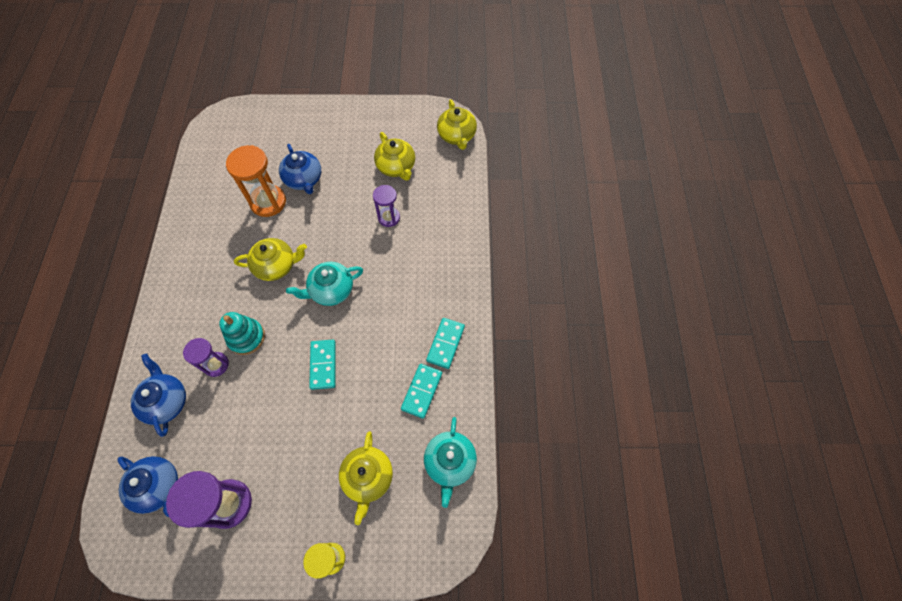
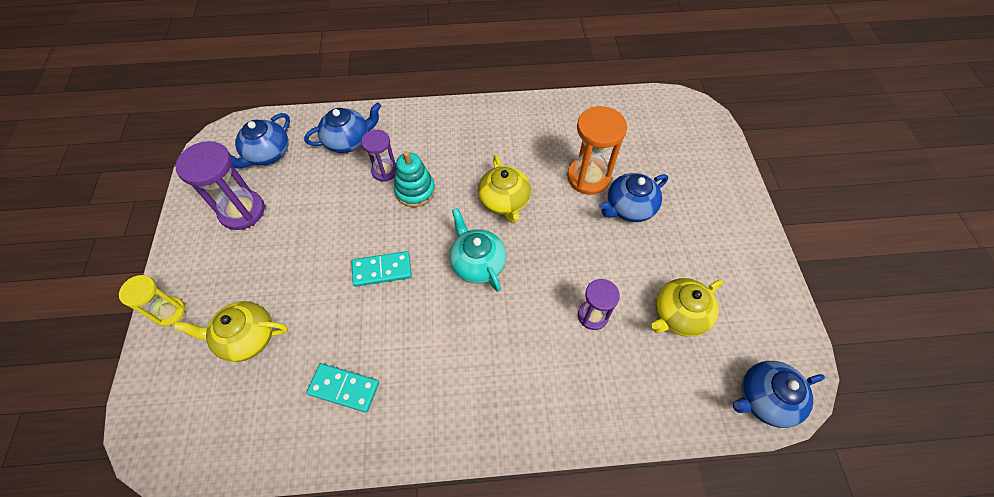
camera: 85 degrees right, 5 degrees down
turquoise teapot [424,417,477,508] -> none
turquoise domino [426,318,465,369] -> none
yellow teapot [437,99,477,150] -> blue teapot [733,361,825,428]

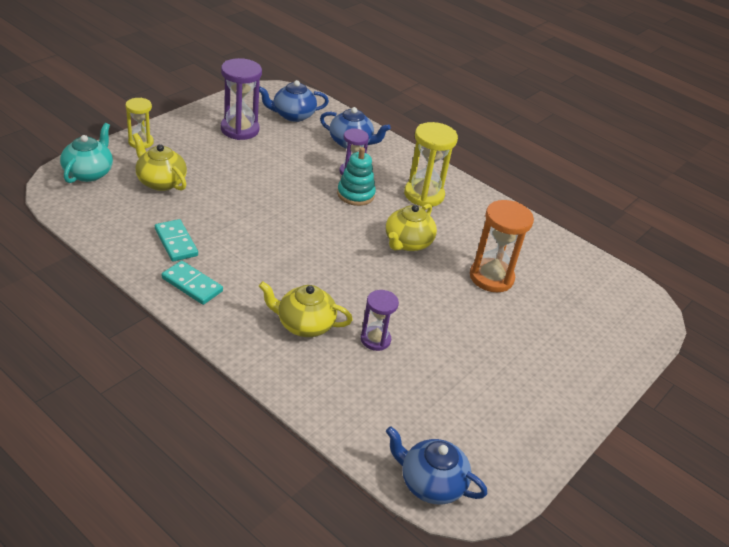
camera: 40 degrees right, 20 degrees down
turquoise domino [352,251,412,287] -> turquoise domino moved to [162,261,223,305]
turquoise teapot [449,208,506,291] -> turquoise teapot moved to [60,123,113,183]
blue teapot [599,173,668,222] -> none
yellow teapot [651,278,723,337] -> yellow teapot moved to [259,281,353,337]
none -> yellow hourglass [404,122,458,207]

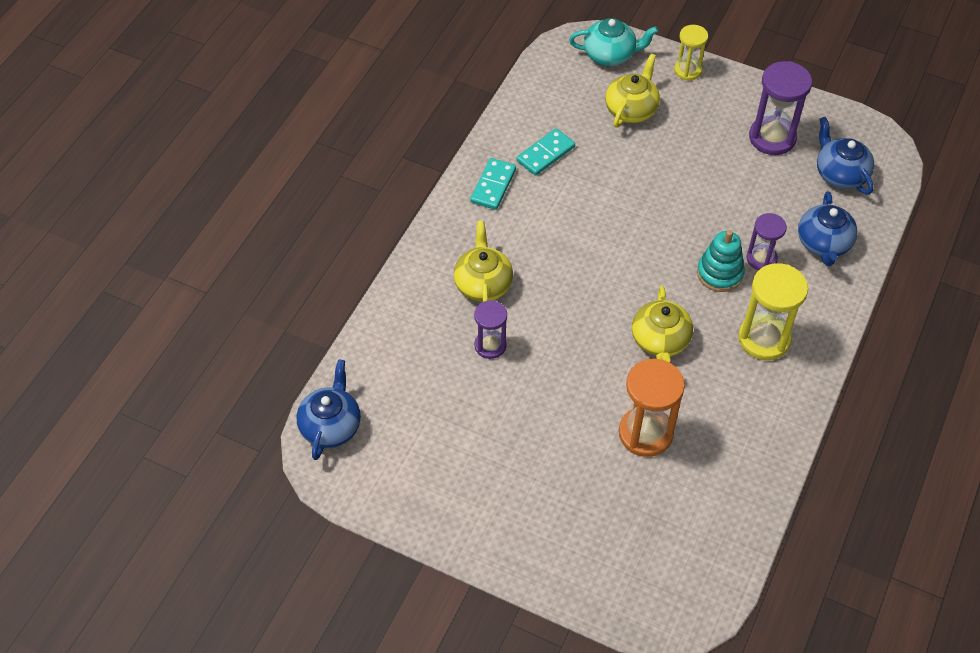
camera: 80 degrees right, 15 degrees up
yellow teapot [386,204,437,251] -> yellow teapot turned 105 degrees counterclockwise [632,286,693,363]

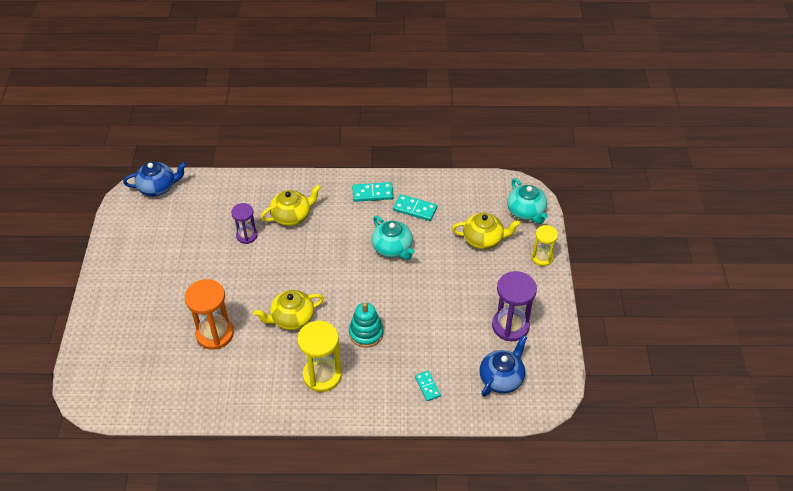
camera: 65 degrees right, 5 degrees down
purple hourglass [746,213,787,270] -> none
blue teapot [798,191,858,266] -> turquoise domino [415,371,441,401]
none -> turquoise teapot [372,216,415,260]

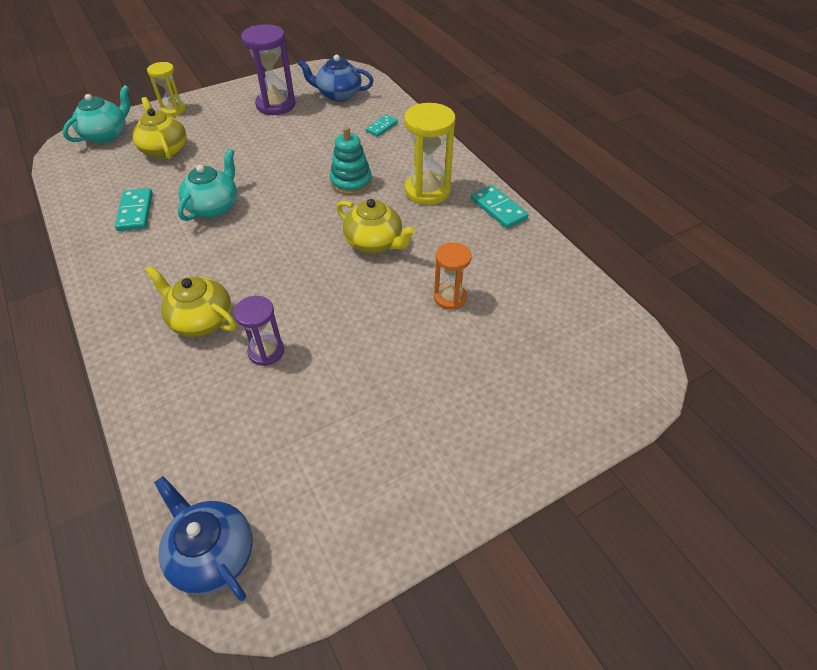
camera: 120 degrees left, 0 degrees up
orange hourglass [185,279,234,350] -> orange hourglass [434,242,472,310], size x0.61
turquoise domino [352,182,394,202] -> turquoise domino moved to [471,185,528,228]

